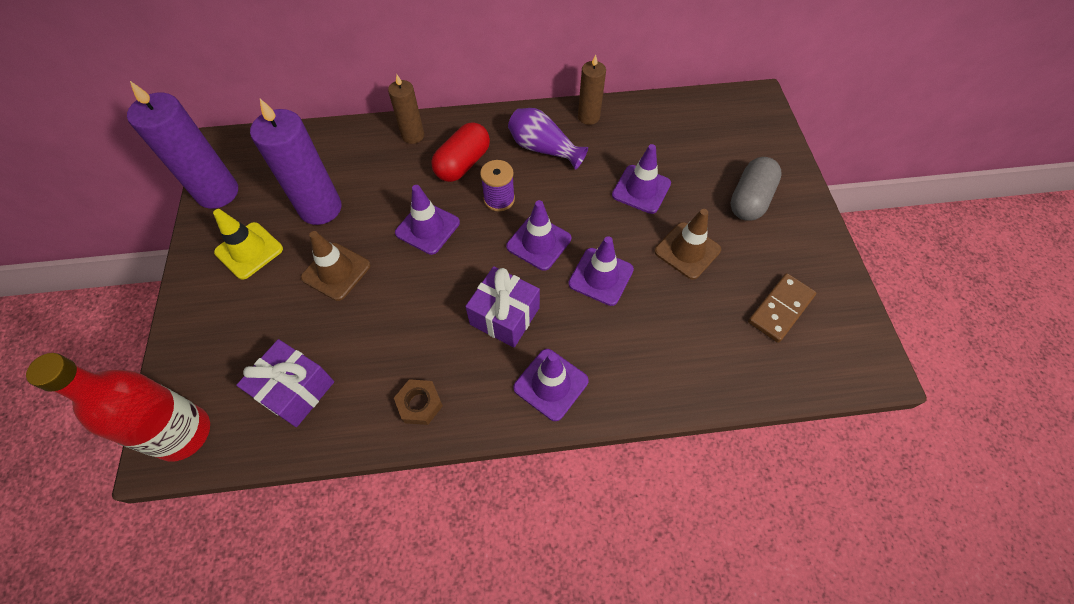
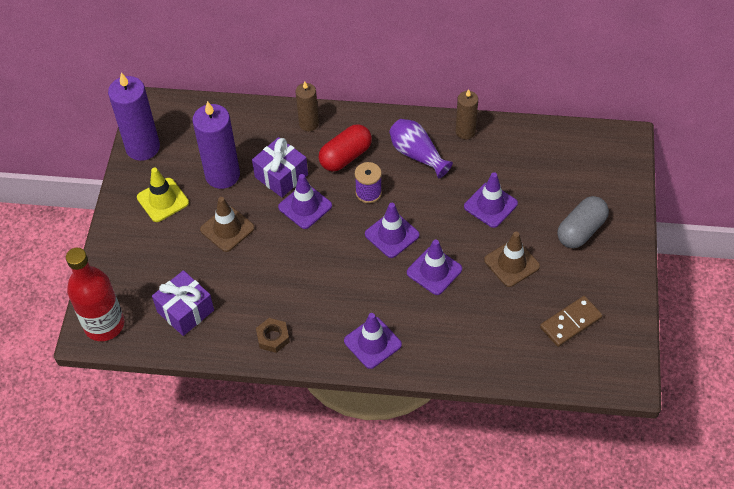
camera: 15 degrees right, 5 degrees down
purple gift [465,266,540,347] -> purple gift moved to [252,137,308,197]

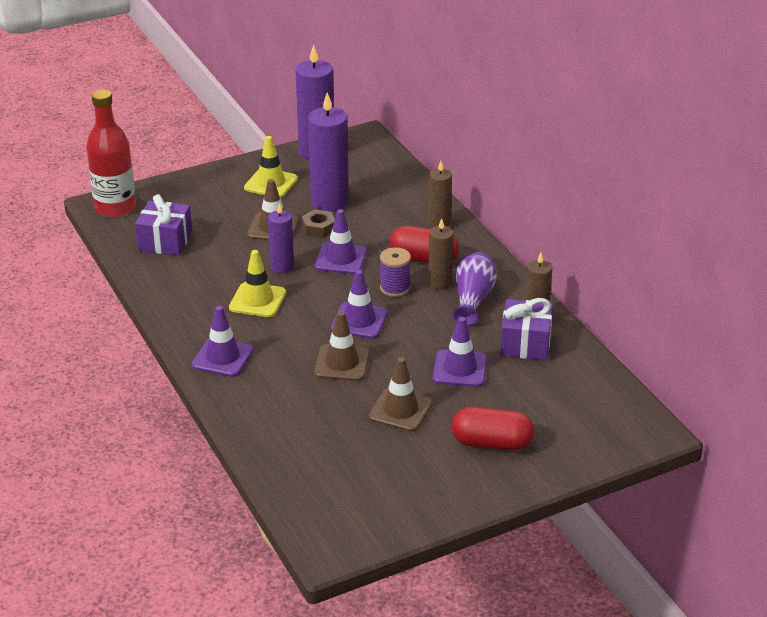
camera: 55 degrees right, 20 degrees down
purple gift [252,137,308,197] -> purple gift moved to [500,298,553,360]
brown nut [256,318,290,353] -> brown nut moved to [302,209,335,237]
purple traffic cone [407,239,462,295] -> brown traffic cone [314,311,370,381]
brown domino [540,296,603,347] -> none
grey capsule [557,196,609,248] -> red capsule [452,407,534,450]
none -> yellow traffic cone [229,250,286,317]
none -> purple candle [268,203,294,274]
none -> brown candle [428,218,453,290]

